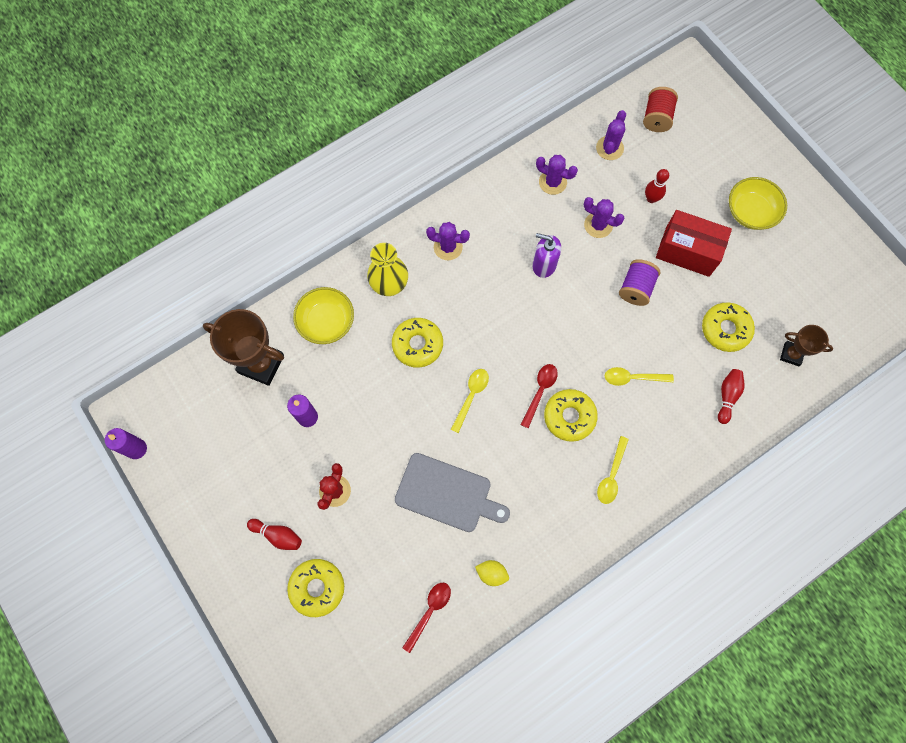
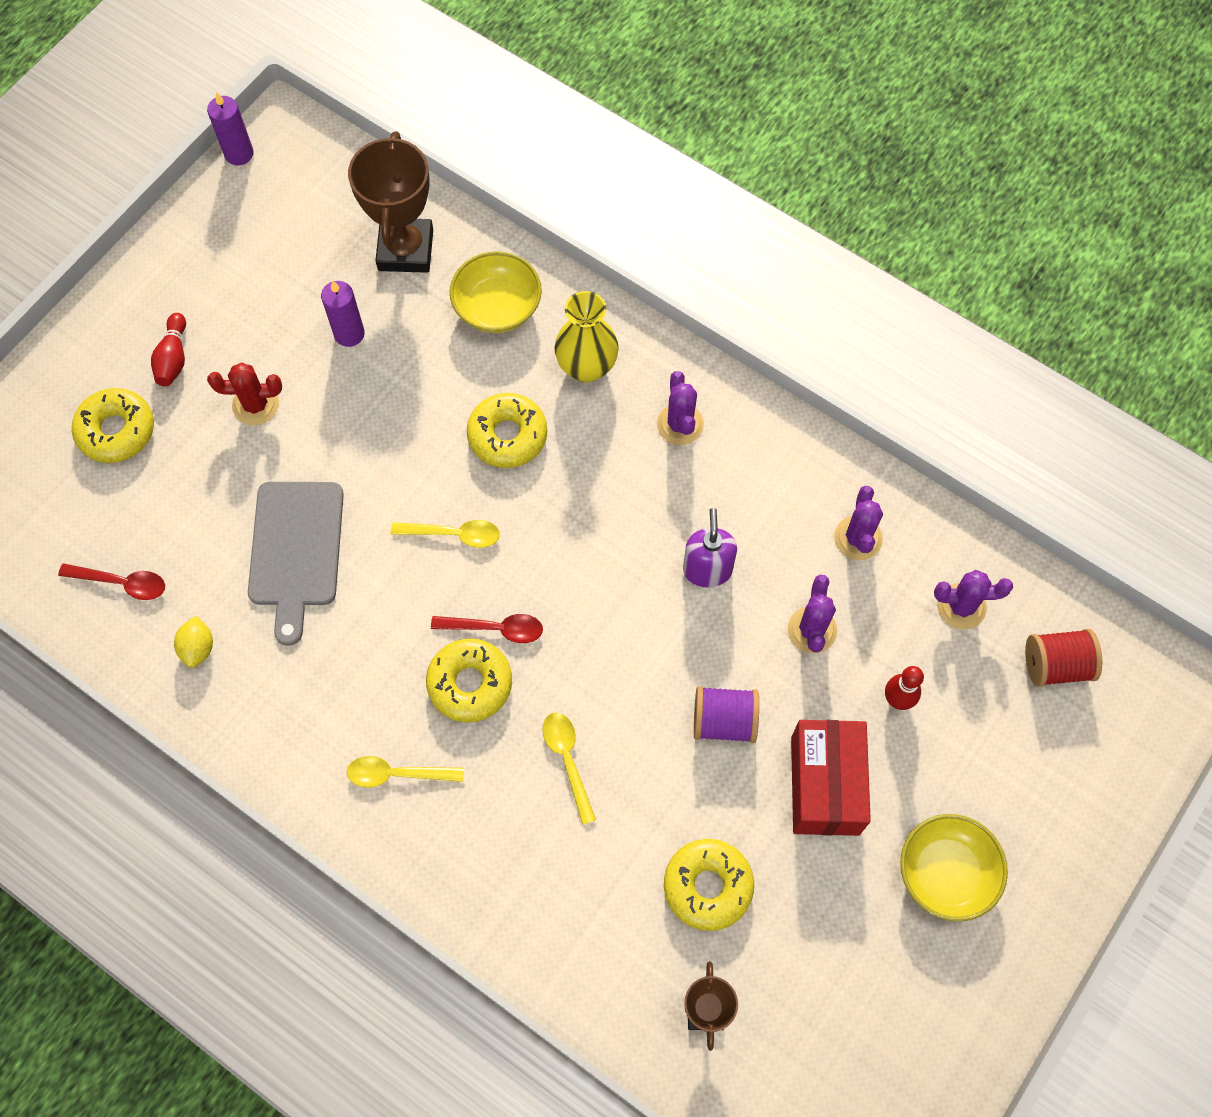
camera: 70 degrees right, 5 degrees down
red bowling pin [718,369,745,424] -> none

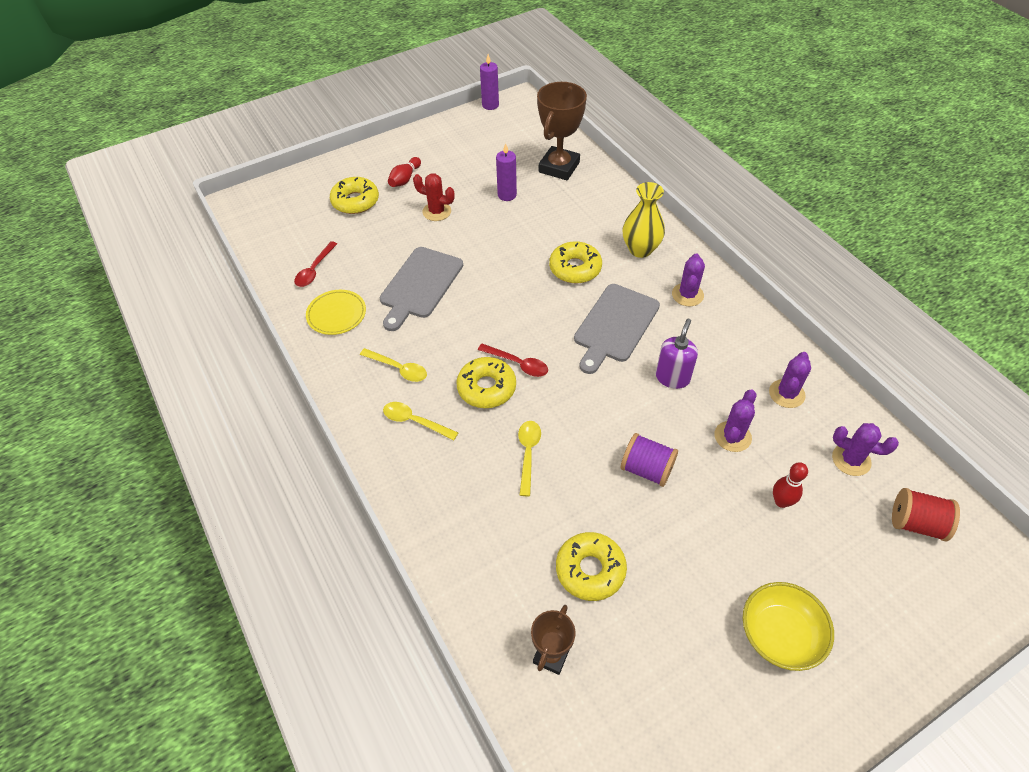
camera: 25 degrees right, 15 degrees down
red spoon [58,563,165,600] -> red spoon turned 75 degrees clockwise [294,241,337,287]
yellow lemon [174,616,213,668] -> yellow plate [306,290,366,335]
yellow spoon [391,520,500,548] -> yellow spoon moved to [360,348,427,382]
yellow bowl [450,251,542,333] -> none
red box [791,720,871,836] -> none
none -> grey cutting board [574,284,660,374]

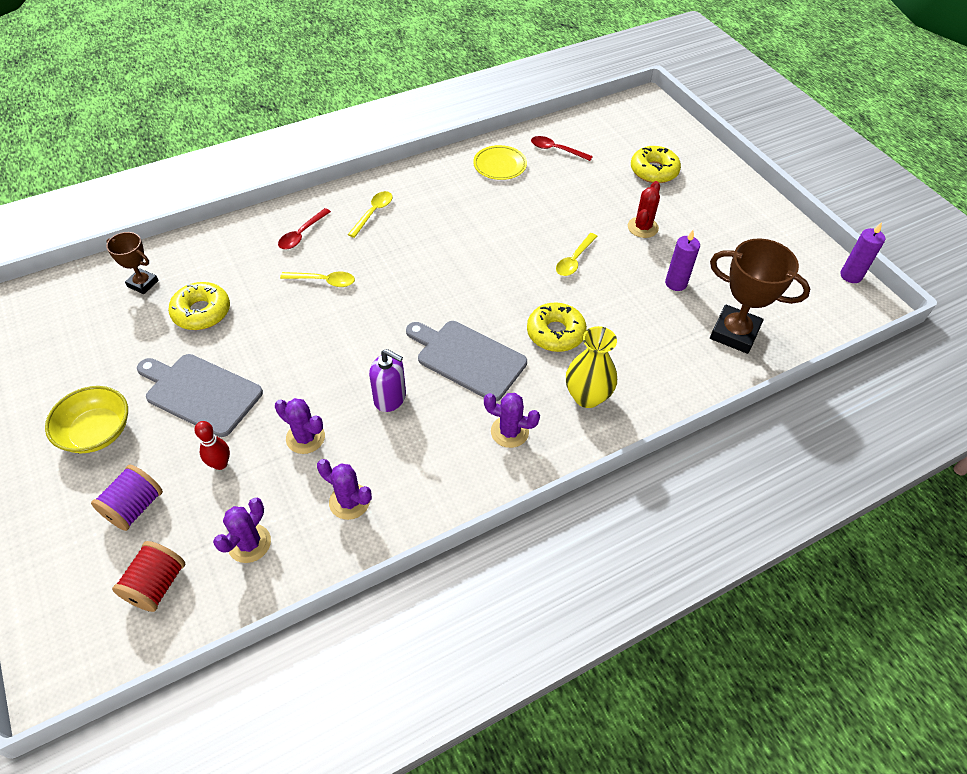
camera: 90 degrees right, 0 degrees up
yellow spoon [360,348,427,382] -> yellow spoon moved to [556,233,598,276]
grey cutting board [380,247,463,331] -> grey cutting board moved to [137,354,263,437]
red bowling pin [388,157,421,187] -> none
yellow donut [457,357,516,408] -> none
red spoon [478,344,548,377] -> red spoon moved to [278,208,331,249]
purple spool [621,433,678,487] -> purple spool moved to [91,465,163,531]

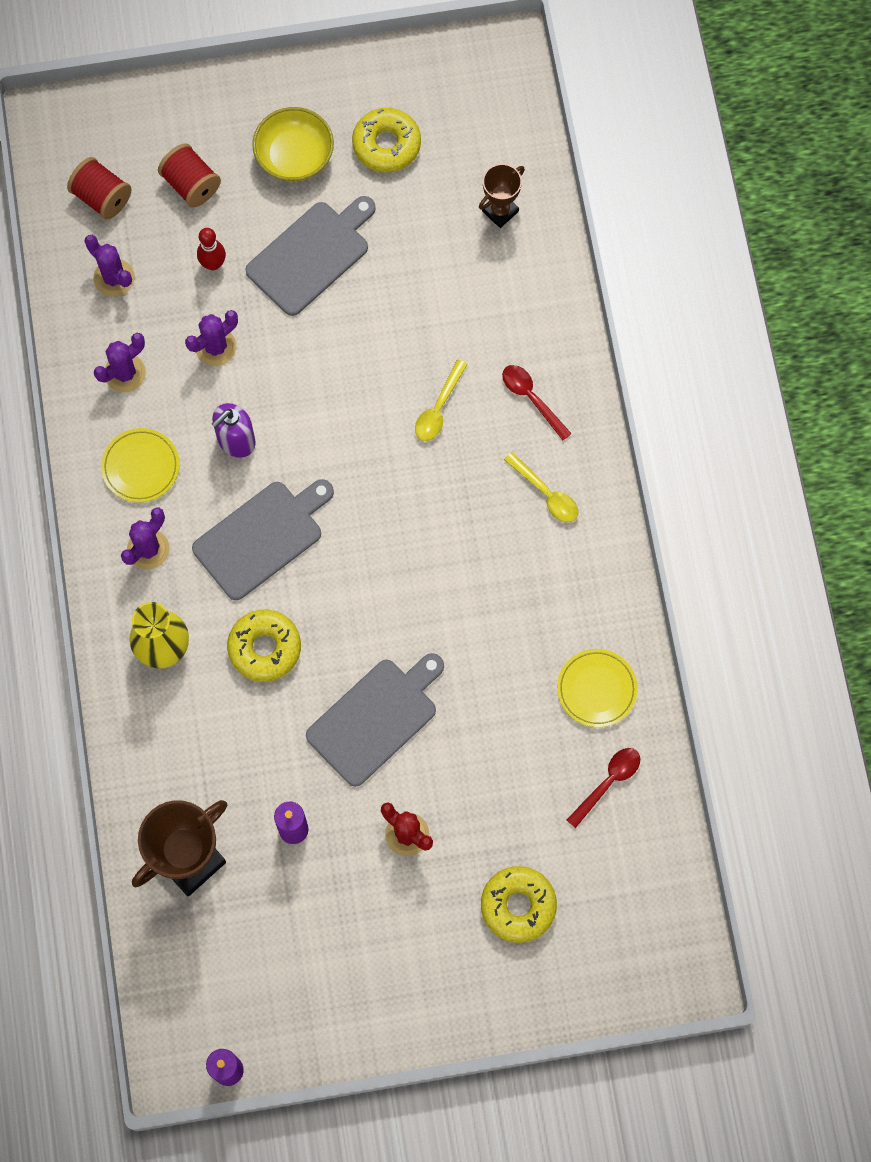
camera: 110 degrees right, 20 degrees up
purple spool [91,465,163,531] -> red spool [158,143,221,208]
yellow donut [168,282,230,330] -> yellow donut moved to [352,108,421,172]
yellow spoon [556,233,598,276] -> grey cutting board [306,653,444,787]
none -> yellow plate [101,428,180,502]

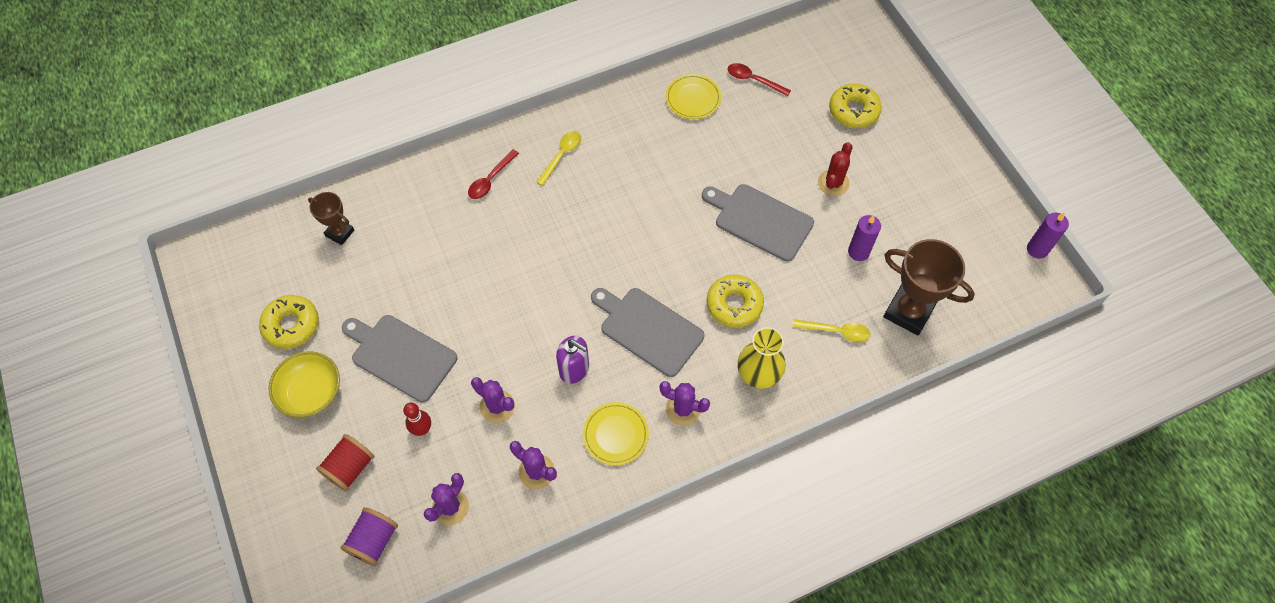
camera: 105 degrees left, 10 degrees down
red spool [67,157,131,220] -> purple spool [341,507,398,566]
yellow spoon [415,360,468,441] -> yellow spoon moved to [793,319,870,342]

